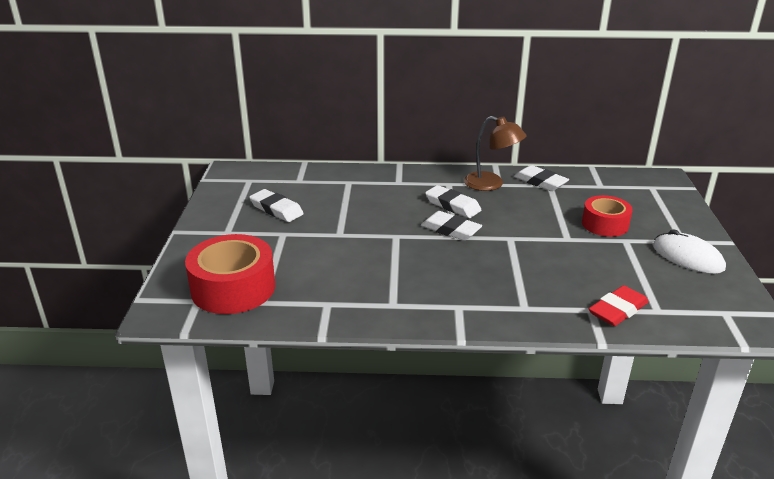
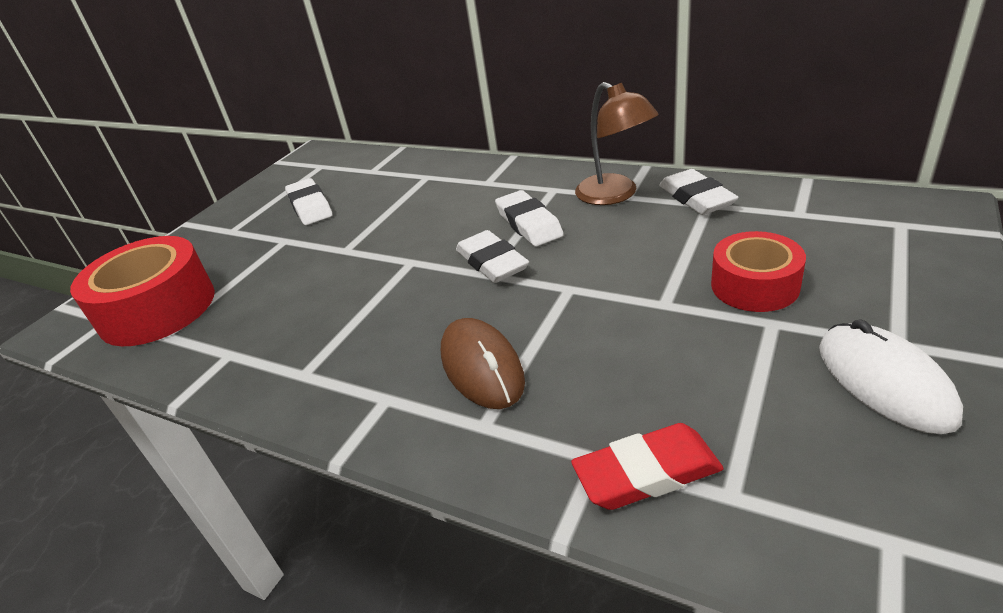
camera: 30 degrees right, 5 degrees up
none -> brown mouse [441,318,525,409]

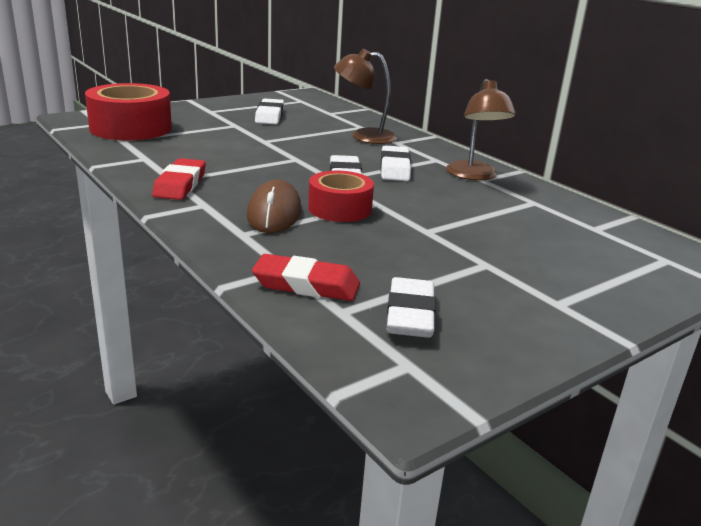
camera: 20 degrees right, 10 degrees down
white eraser [659,169,739,215] -> white eraser moved to [386,277,436,338]
red tape [711,231,806,312] -> red tape moved to [308,171,374,222]
white mouse [819,319,963,434] -> none
none -> red eraser [152,158,206,200]
none -> brown lamp [334,49,397,144]

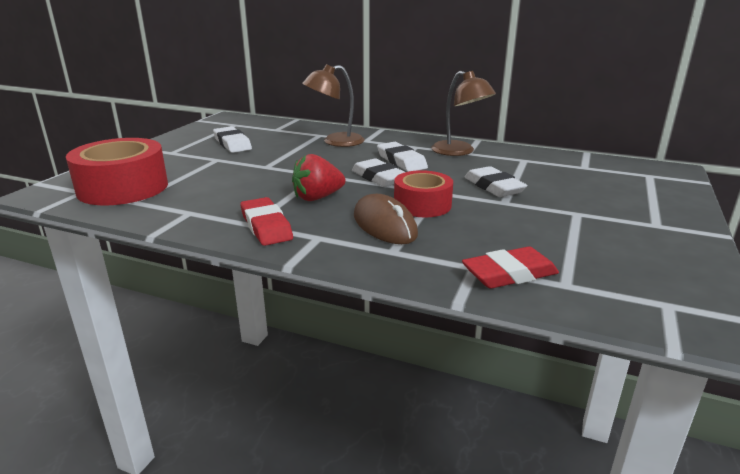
camera: 30 degrees left, 0 degrees up
white eraser [386,277,436,338] -> white eraser moved to [464,166,527,197]
none -> red strawberry [292,154,345,201]

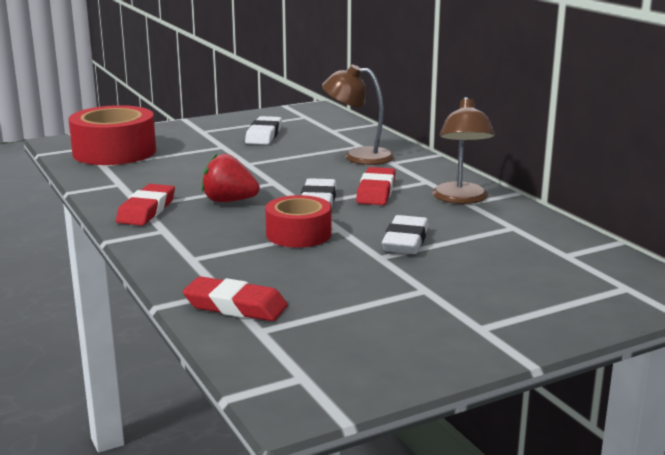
camera: 40 degrees right, 5 degrees down
brown mouse [354,194,418,244] -> none
white eraser [377,142,428,172] -> red eraser [356,167,396,205]

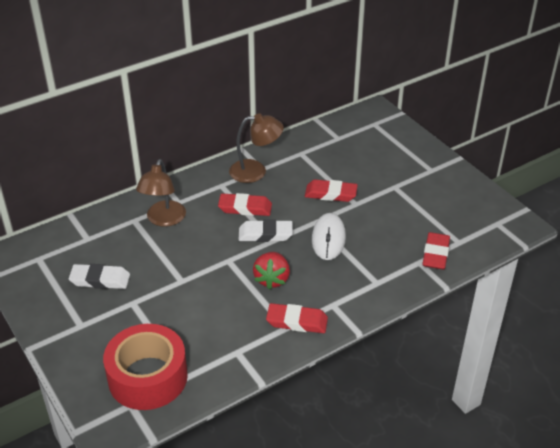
camera: 95 degrees left, 20 degrees up
red tape [265,195,331,247] -> white mouse [312,213,346,260]
white eraser [382,215,429,254] -> red eraser [305,179,358,202]

